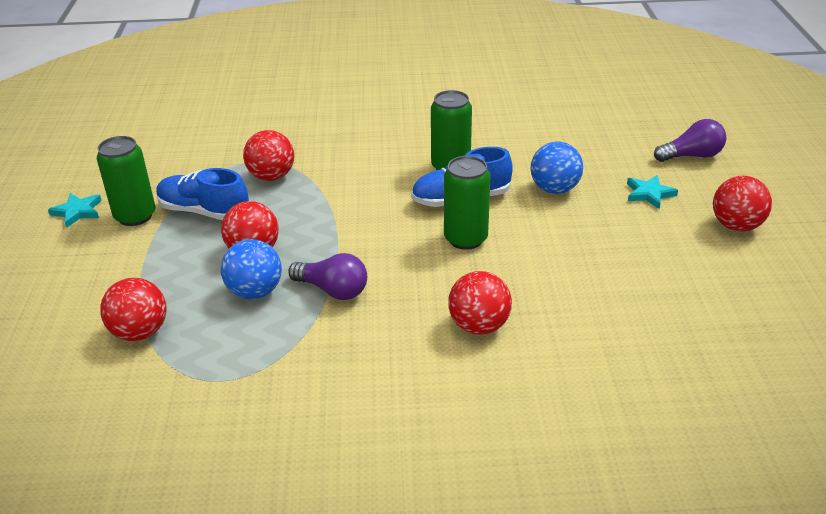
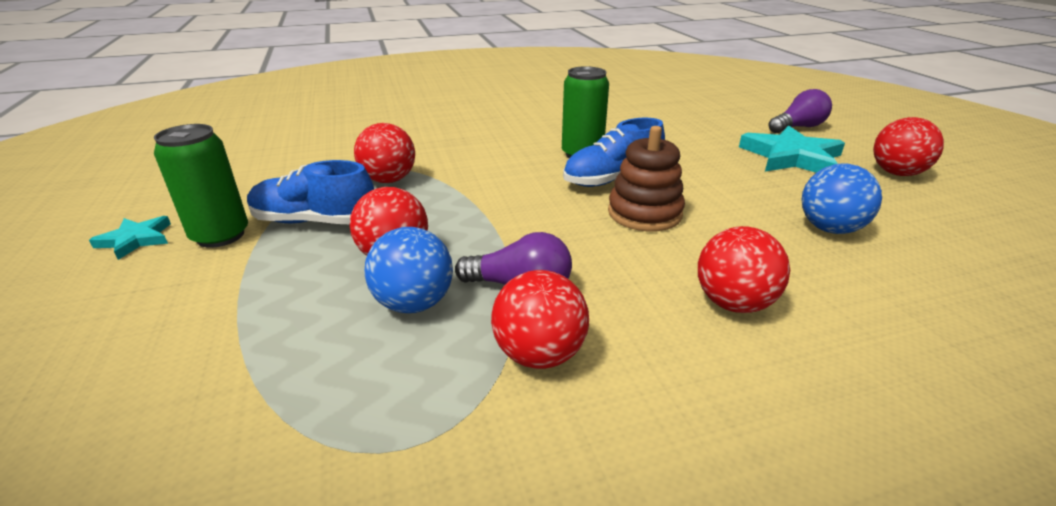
camera: 15 degrees left, 5 degrees down
red ball [100,278,167,341] -> red ball moved to [491,270,589,369]
green can [444,156,491,250] -> brown stacking toy [608,126,685,231]
blue ball [531,141,583,194] -> blue ball moved to [801,164,882,234]
turquoise star [627,175,678,209] -> turquoise star [739,125,845,173], size x1.88

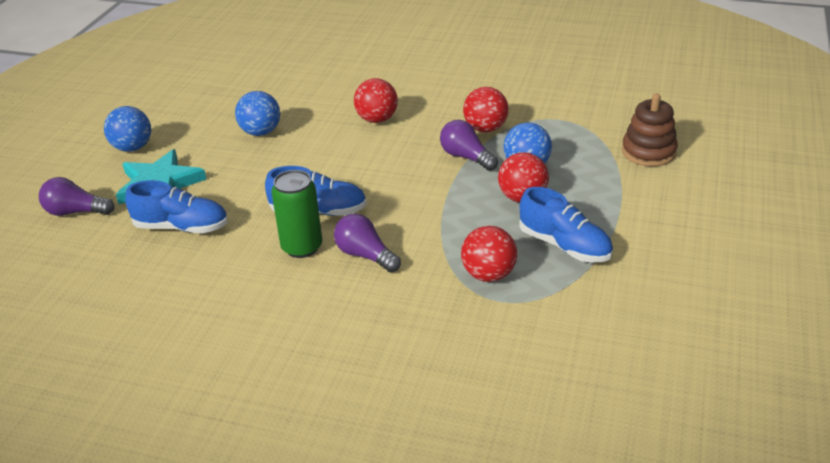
camera: 145 degrees left, 5 degrees up
turquoise star [89,216,171,260] -> none
green can [154,124,248,248] -> none
brown stacking toy [608,126,685,231] -> brown stacking toy moved to [622,94,678,167]
red ball [873,117,944,176] -> blue ball [104,106,151,152]
none -> blue shoe [125,180,228,233]
none -> purple light bulb [334,214,401,272]

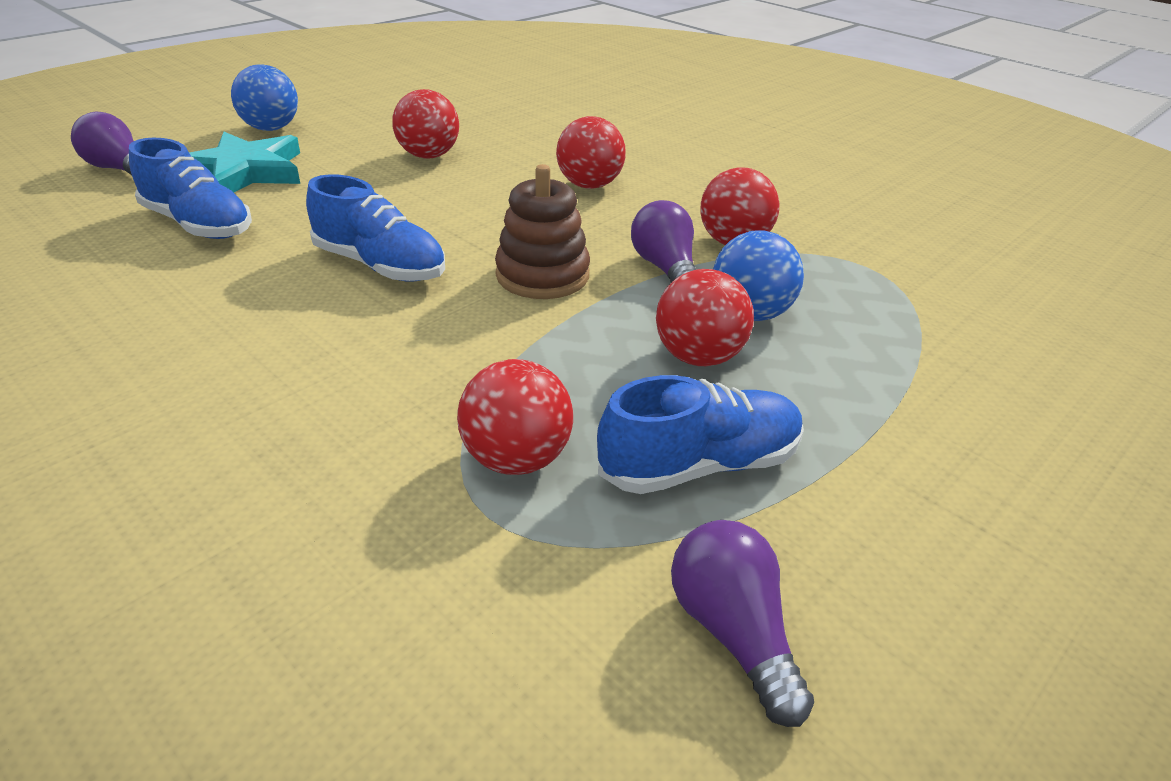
camera: 25 degrees right, 0 degrees up
blue ball [235,91,280,136] -> red ball [392,89,459,159]
green can [271,170,322,258] -> none
purple light bulb [334,214,401,272] -> purple light bulb moved to [671,520,814,727]
blue shoe [519,187,613,263] -> blue shoe turned 90 degrees counterclockwise [597,375,804,494]
brown stacking toy [622,94,678,167] -> brown stacking toy moved to [495,164,590,299]

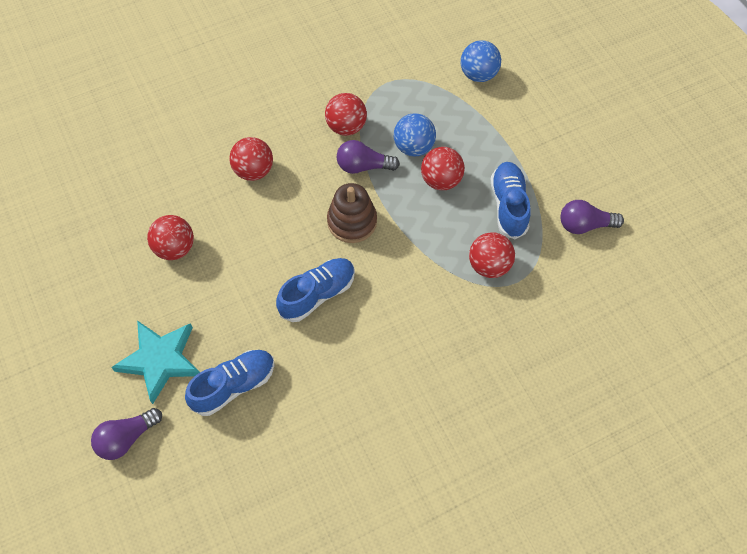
camera: 70 degrees left, 25 degrees up
blue ball [231,64,298,131] -> blue ball moved to [461,40,501,82]

